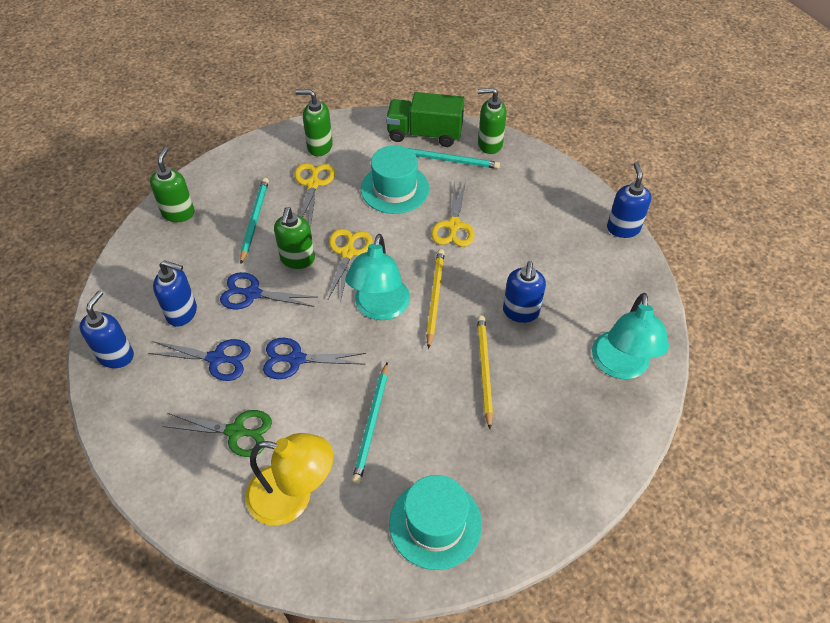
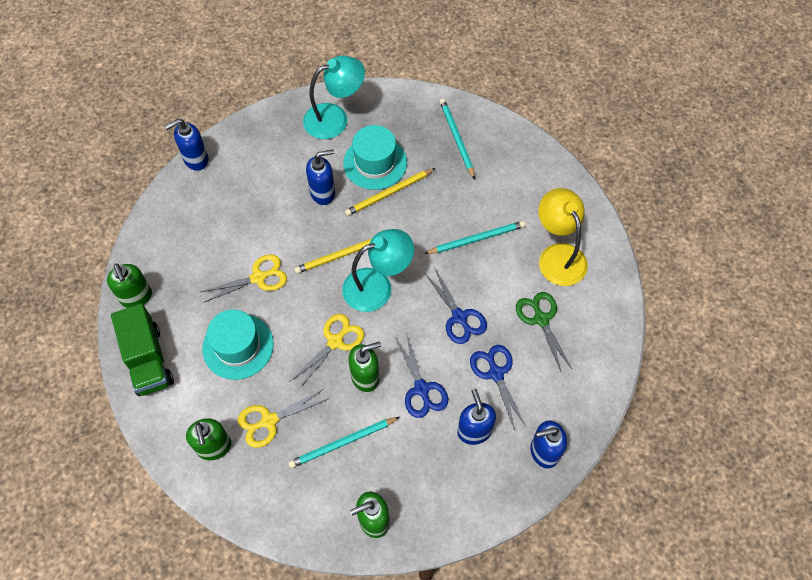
camera: 120 degrees left, 10 degrees up
yellow scissors [328,229,373,303] -> yellow scissors turned 150 degrees clockwise [291,314,364,389]
turquoise hat [389,475,482,570] -> turquoise hat moved to [343,125,407,190]
turquoise pencil [408,148,500,169] -> turquoise pencil moved to [440,99,475,179]

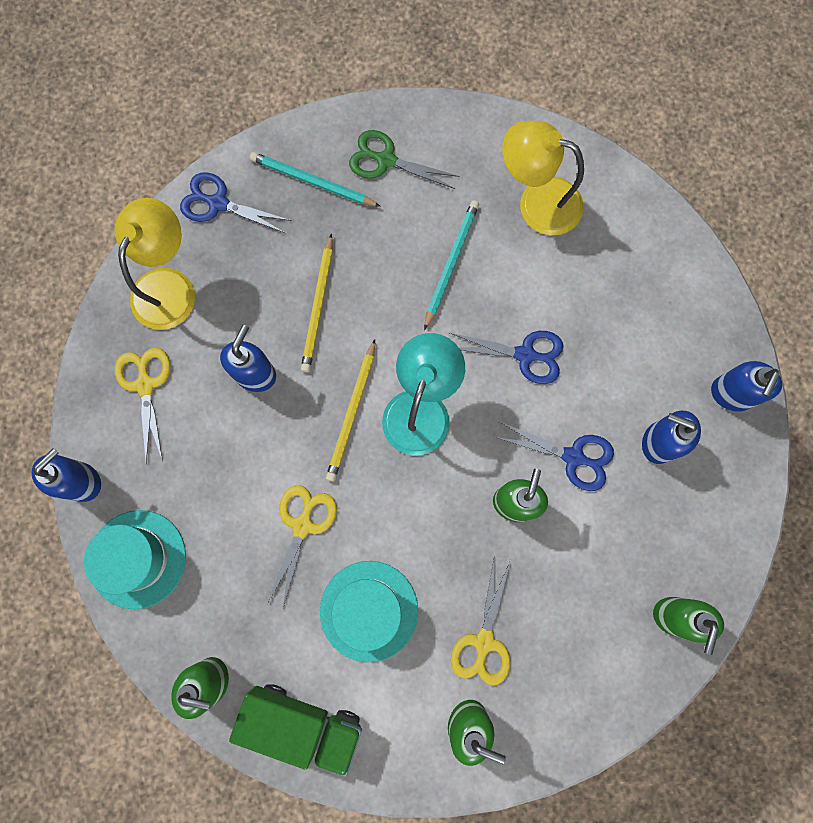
camera: 50 degrees left, 15 degrees up
blue soap dispenser [165,119,208,171] -> blue soap dispenser turned 150 degrees counterclockwise [32,448,101,502]
turquoise pencil [288,417,400,468] -> none
yellow scissors [291,314,364,389] -> yellow scissors moved to [115,348,170,463]
turquoise lamp [303,56,365,139] -> yellow lamp [114,198,195,330]
turquoise hat [343,125,407,190] -> turquoise hat moved to [84,510,186,609]
blue scissors [470,345,527,430] -> blue scissors moved to [180,172,292,233]
green scissors [516,292,573,373] -> green scissors moved to [349,130,460,189]

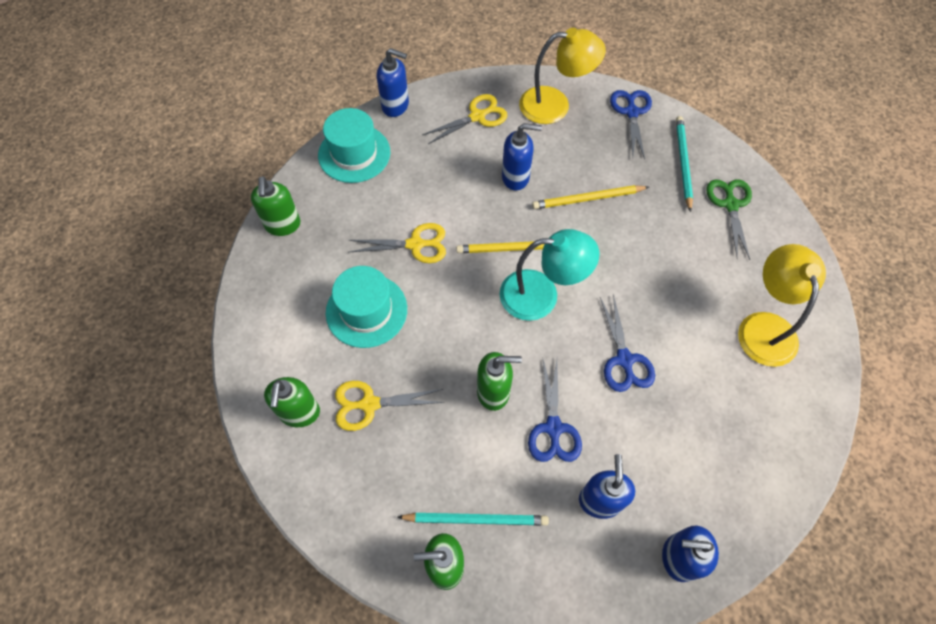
camera: 70 degrees right, 15 degrees down
green truck [229,684,362,777] -> none
turquoise pencil [424,201,479,330] -> turquoise pencil moved to [397,513,549,526]

